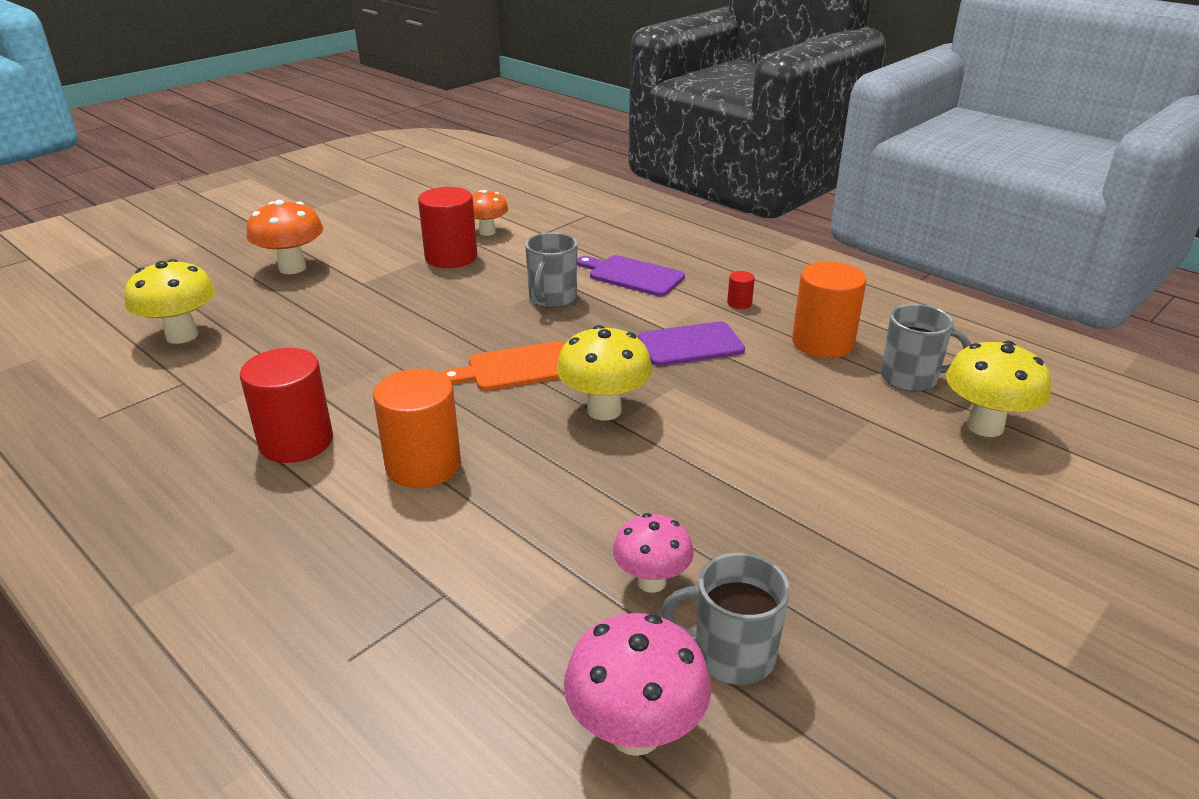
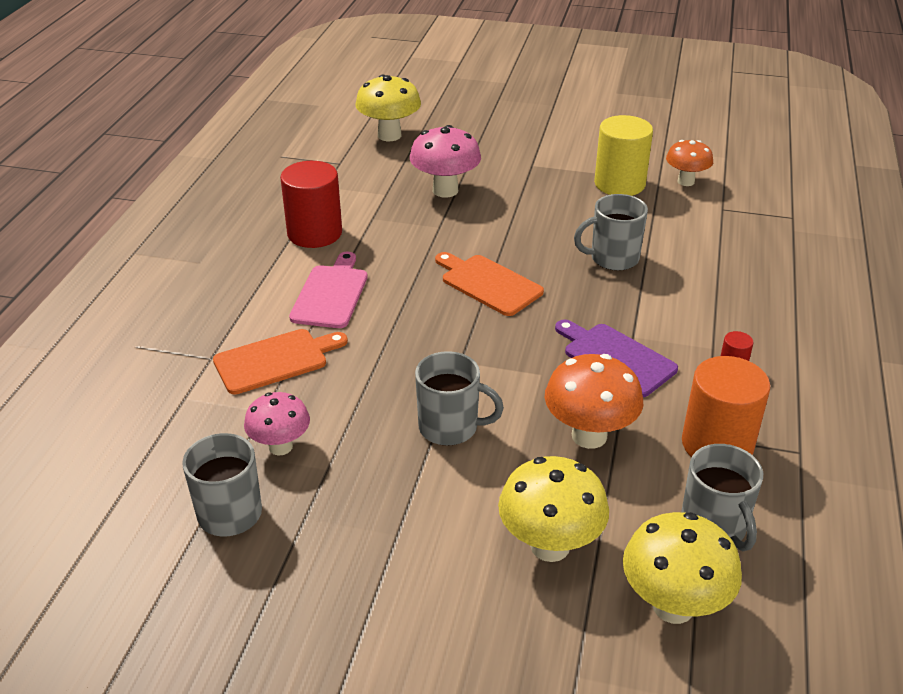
camera: 60 degrees right, 5 degrees up
orange mushroom [246,200,323,274] -> orange mushroom moved to [545,354,643,449]
orange cylinder [373,369,461,488] -> pink cutting board [289,252,368,328]
red cylinder [418,187,477,268] -> yellow cylinder [594,115,653,196]
yellow mushroom [556,325,652,421] -> yellow mushroom moved to [498,456,609,562]
pink mushroom [564,613,711,756] -> pink mushroom moved to [410,125,481,198]
purple cutting board [577,255,685,296] -> none
none -> orange cutting board [213,329,348,395]
none -> grey mug [415,351,504,446]

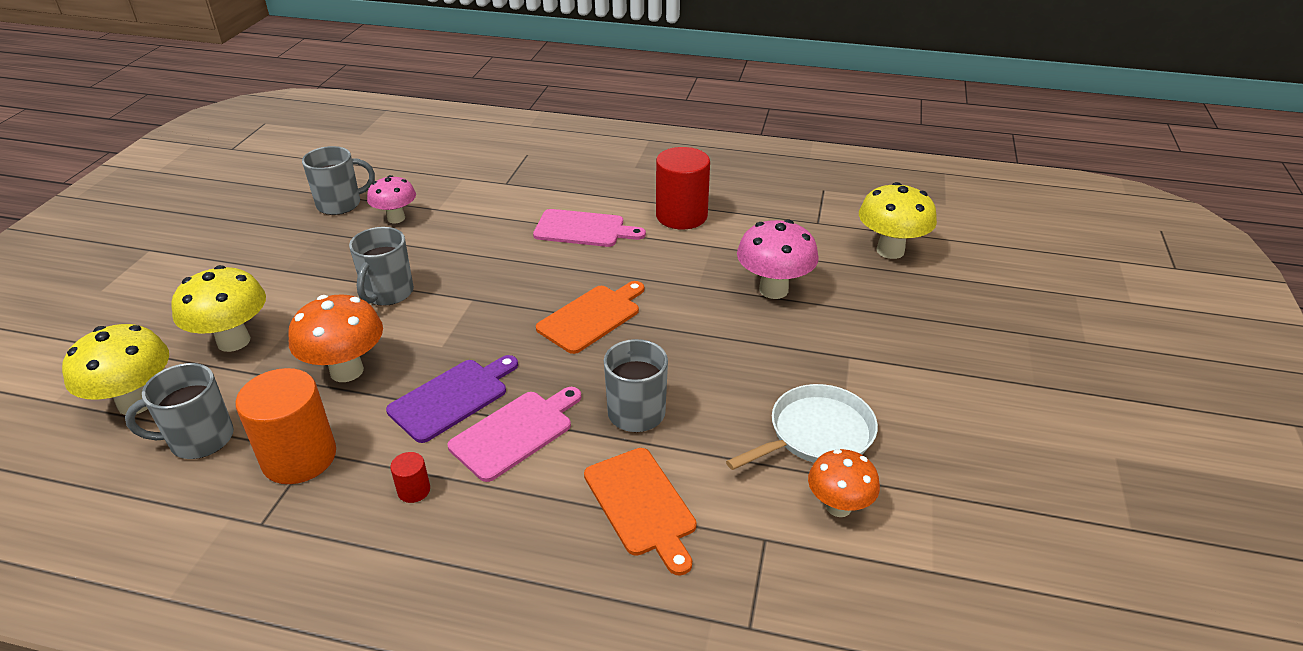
camera: 90 degrees right, 0 degrees up
orange cutting board [213,329,348,395] -> orange cutting board moved to [584,448,697,575]
yellow cylinder [594,115,653,196] -> white pan [726,384,878,470]
none -> pink cutting board [448,387,582,482]

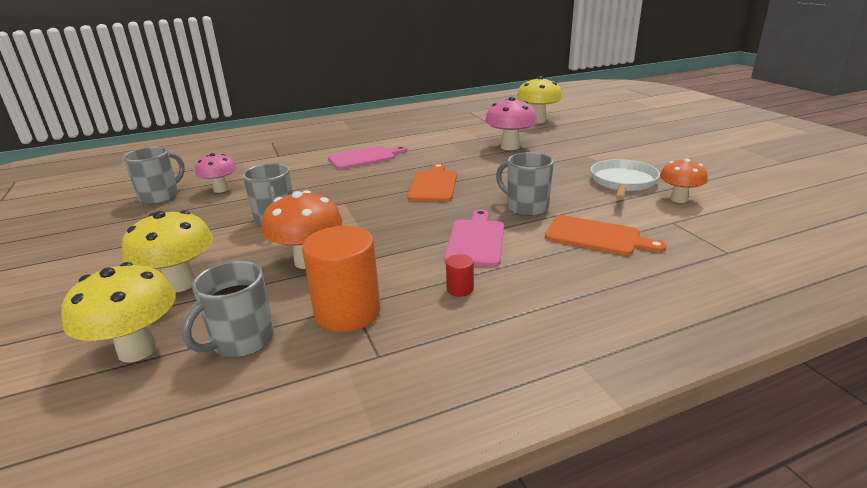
camera: 35 degrees left, 10 degrees down
purple cutting board [386,355,518,443] -> none
red cylinder [656,147,710,229] -> none

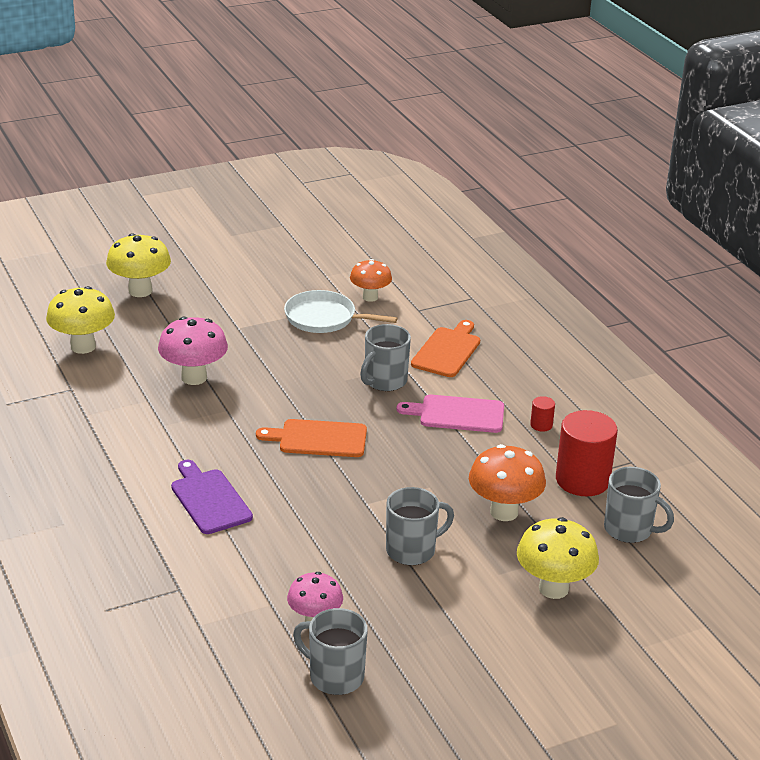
camera: 95 degrees left, 5 degrees up
yellow mushroom [61,262,176,363] -> yellow mushroom moved to [106,233,171,297]
orange cylinder [302,226,381,332] -> red cylinder [556,410,618,496]
pink cutting board [328,146,407,169] -> purple cutting board [171,460,253,534]

